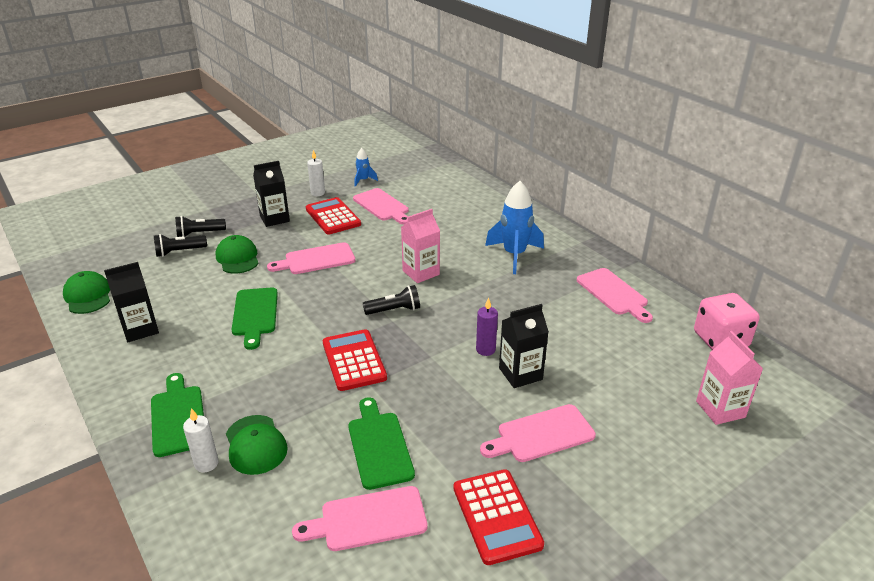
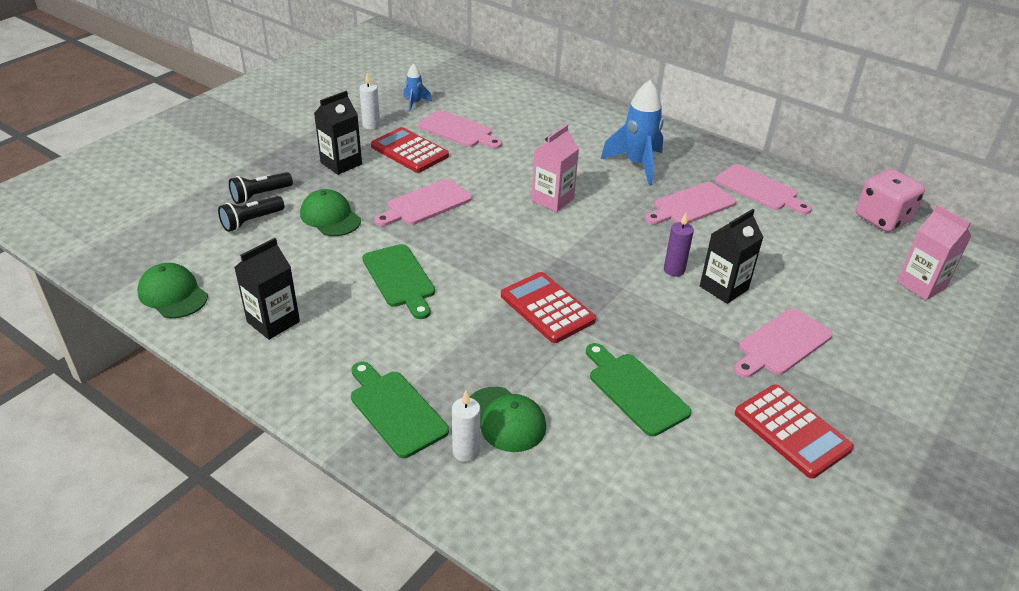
camera: 20 degrees left, 5 degrees up
pink cutting board [292,486,427,551] -> pink cutting board moved to [645,182,736,225]
black flashlight [363,285,420,315] -> none

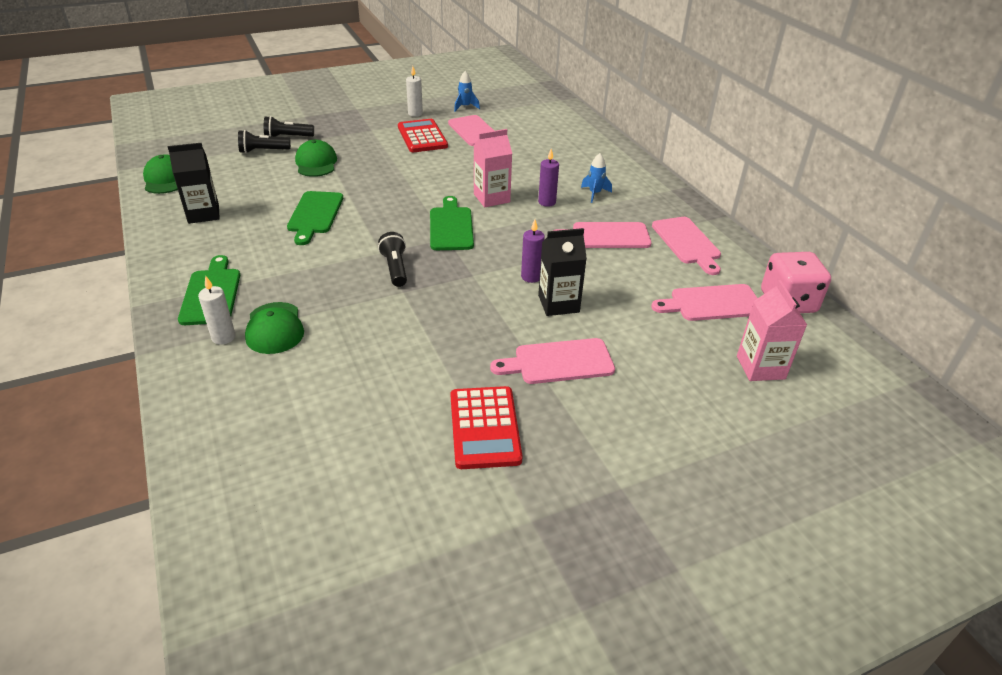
camera: 30 degrees right, 0 degrees up
black carton [314,91,362,175] -> none
pink cutting board [374,179,472,226] -> pink cutting board moved to [651,284,758,321]
red calculator [501,272,596,343] -> black flashlight [378,232,407,287]
green cutting board [586,343,692,436] -> green cutting board moved to [430,196,474,250]
blue rocket [601,80,663,186] -> blue rocket [581,153,612,203], size x0.51
none -> purple candle [538,149,559,207]

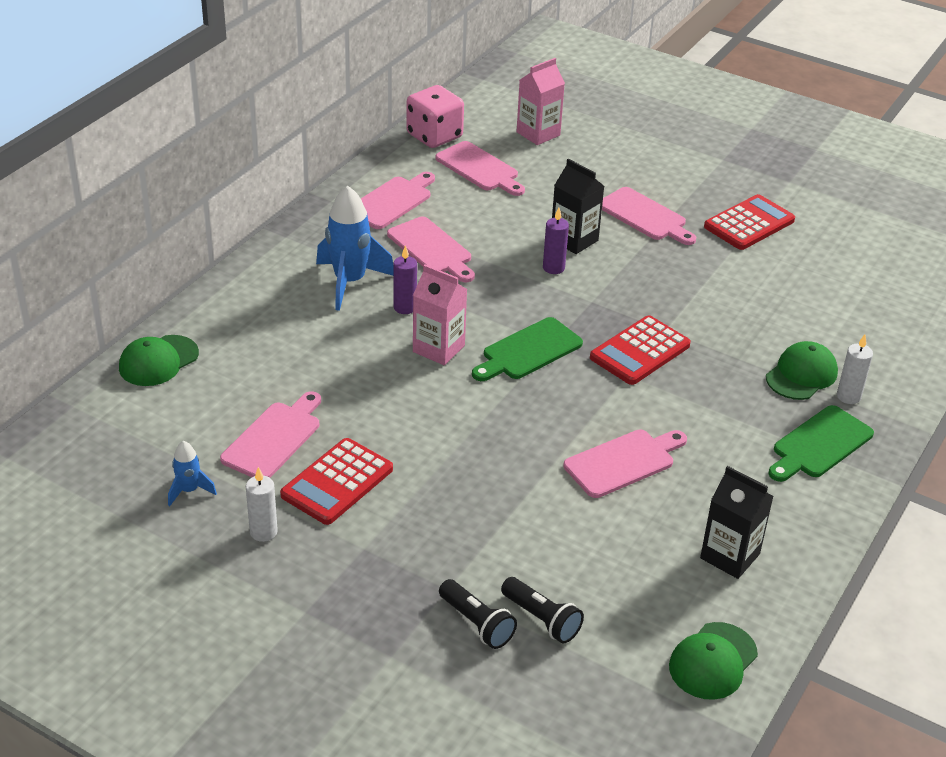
camera: 125 degrees left, 0 degrees up
green cutting board [287,191,343,245] -> pink cutting board [563,430,687,498]
green cap [295,140,337,177] -> green cap moved to [119,335,199,386]
black flashlight [378,232,407,287] -> red calculator [590,315,691,385]
blue rocket [581,153,612,203] -> blue rocket [316,186,393,311], size x1.98

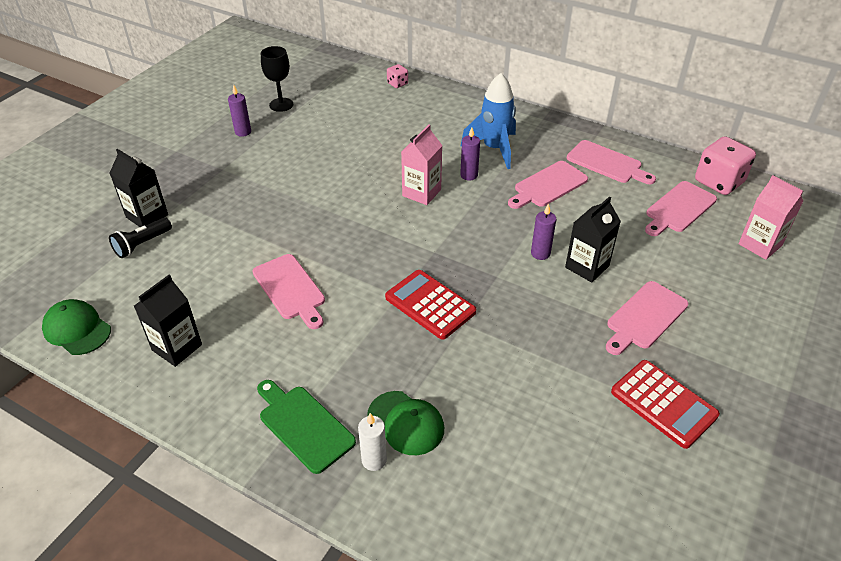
camera: 90 degrees right, 5 degrees up
green cap [119,335,199,386] -> pink dice [387,64,408,88]
blue rocket [168,441,217,506] -> black goblet [261,46,293,112]
pink cutting board [220,391,321,478] -> none
white candle [246,467,278,542] -> purple candle [228,85,251,137]
red calculator [280,438,393,525] -> none
black flashlight [439,579,517,649] -> black carton [110,149,168,227]
green cutting board [472,317,583,381] -> none

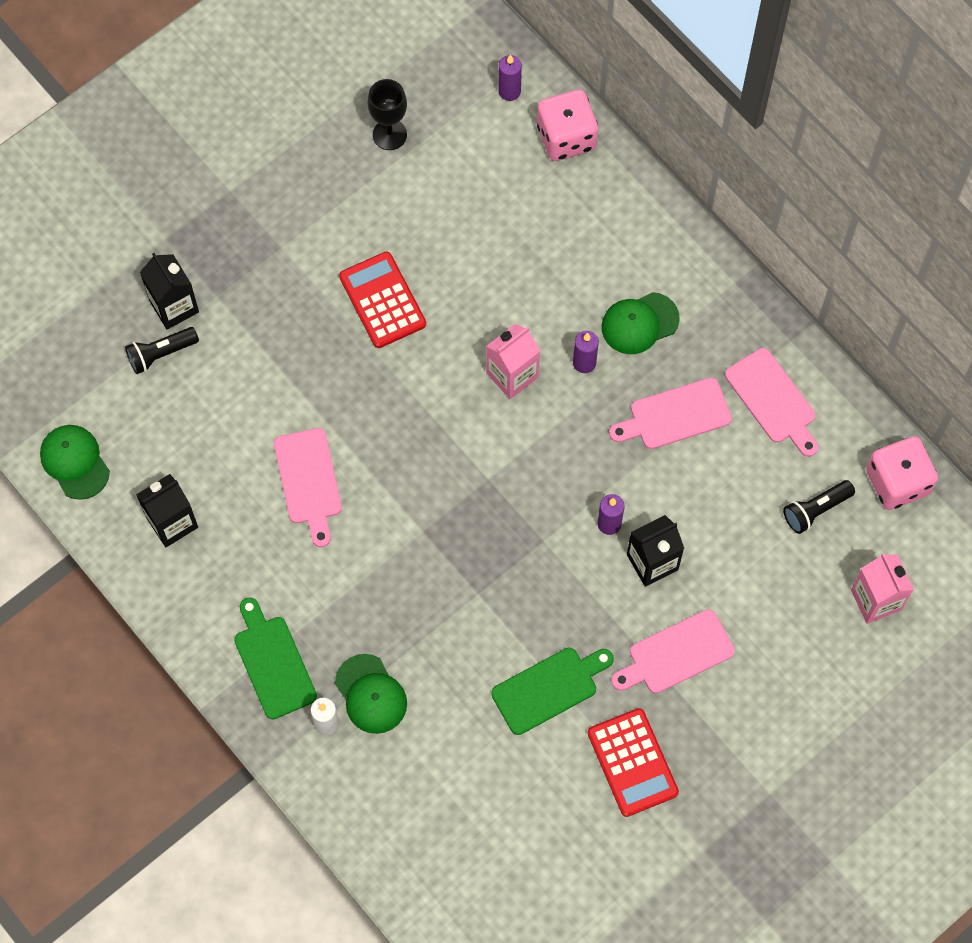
camera: 20 degrees right, 25 degrees up
purple candle [228,85,251,137] -> purple candle moved to [498,55,522,101]
red calculator [385,270,476,340] -> red calculator moved to [339,252,426,348]
pink dice [387,64,408,88] -> pink dice [537,89,598,161], size x2.02
blue rocket [460,73,516,169] -> green cap [602,292,680,354]
pink cutting board [645,181,717,236] -> black flashlight [783,480,855,534]
none -> green cutting board [491,648,614,735]

